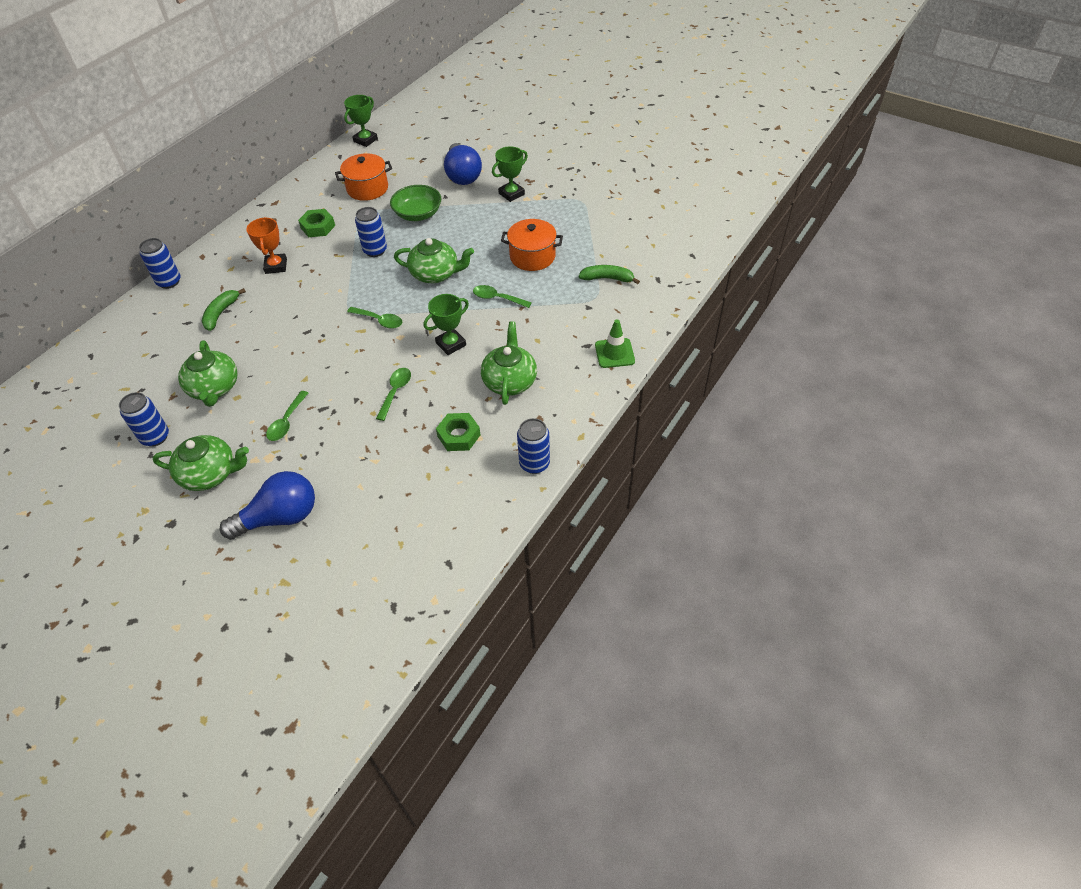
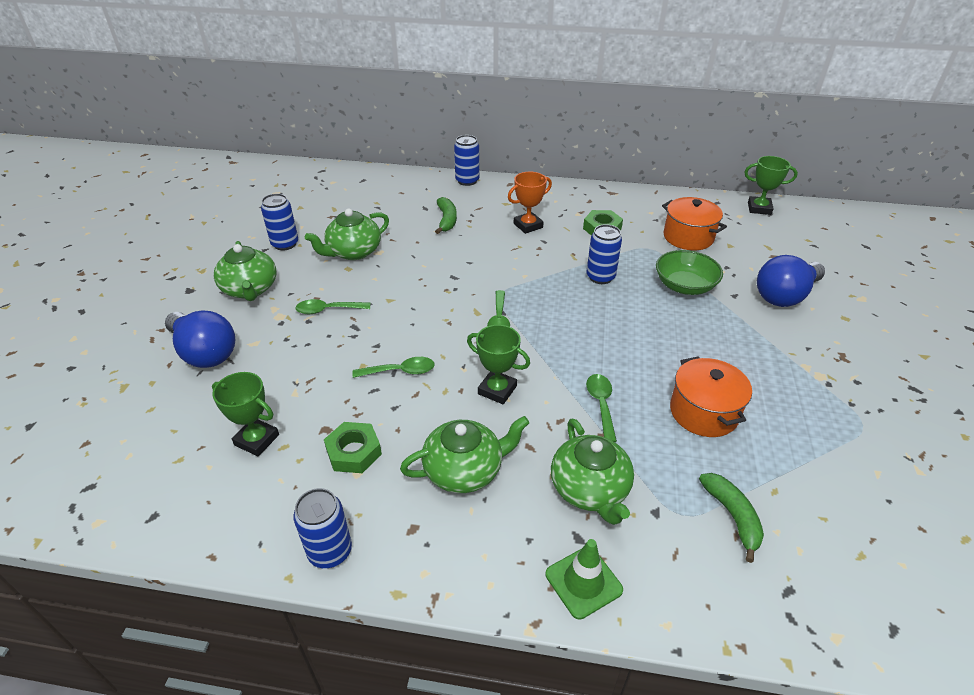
camera: 65 degrees right, 10 degrees down
green banana [202,288,246,331] -> green banana turned 90 degrees clockwise [435,197,457,234]
green teapot [394,238,474,283] -> green teapot moved to [551,419,634,525]
green trophy [492,146,528,202] -> green trophy moved to [212,372,279,456]

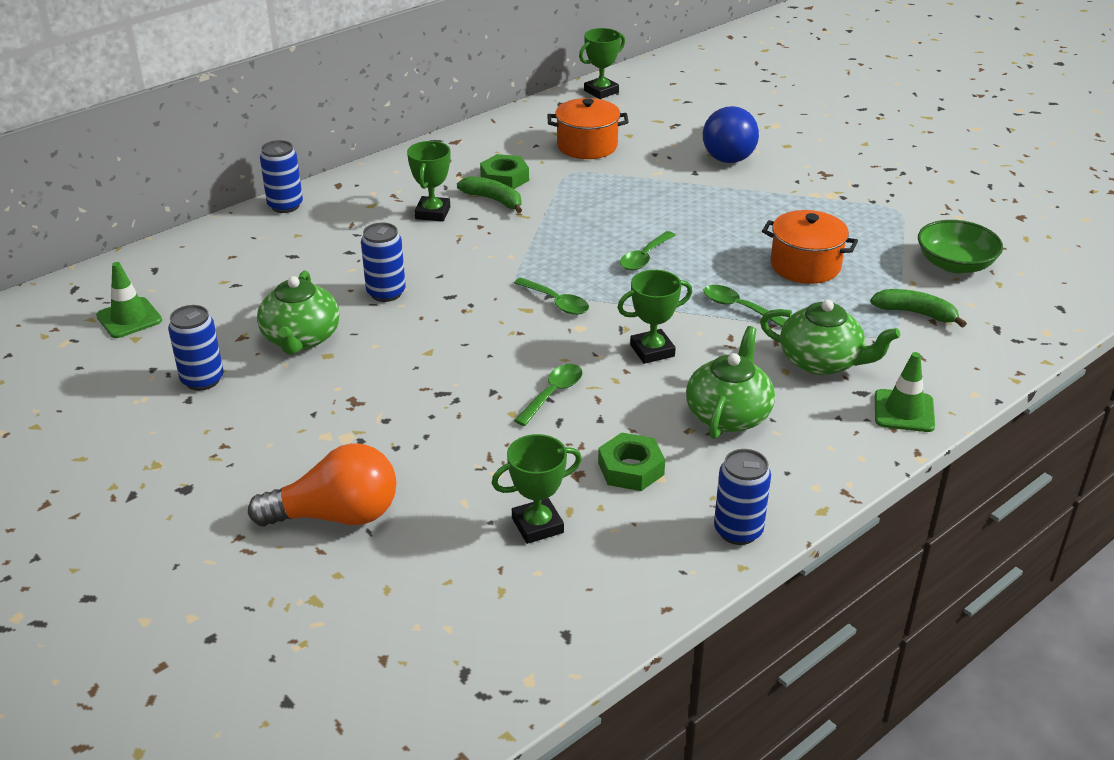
camera: 50 degrees left, 5 degrees down
blue light bulb [165,311,235,368] -> orange light bulb [248,443,396,527]
green teapot [214,241,277,301] -> none
green spoon [295,299,370,314] -> green spoon moved to [620,231,675,270]
green banana [435,197,457,234] -> green banana moved to [457,176,522,213]
orange trophy [508,172,552,234] -> green trophy [407,141,450,222]
blue can [587,224,622,284] -> blue can moved to [361,222,406,302]
green bowl [656,250,723,295] -> green bowl moved to [918,220,1003,273]
none -> green traffic cone [96,262,162,338]

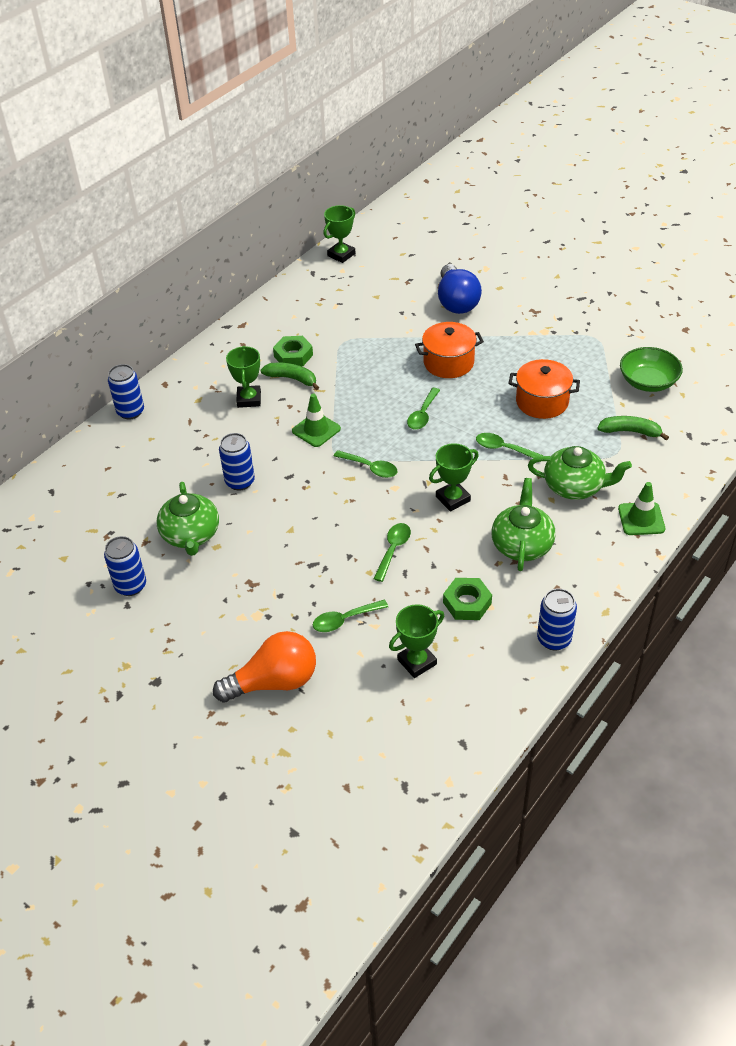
camera: 10 degrees left, 10 degrees up
green traffic cone [96,262,162,338] -> green traffic cone moved to [292,394,341,447]
orange pot [547,98,629,159] -> orange pot moved to [415,322,484,378]
none -> green spoon [313,600,388,632]

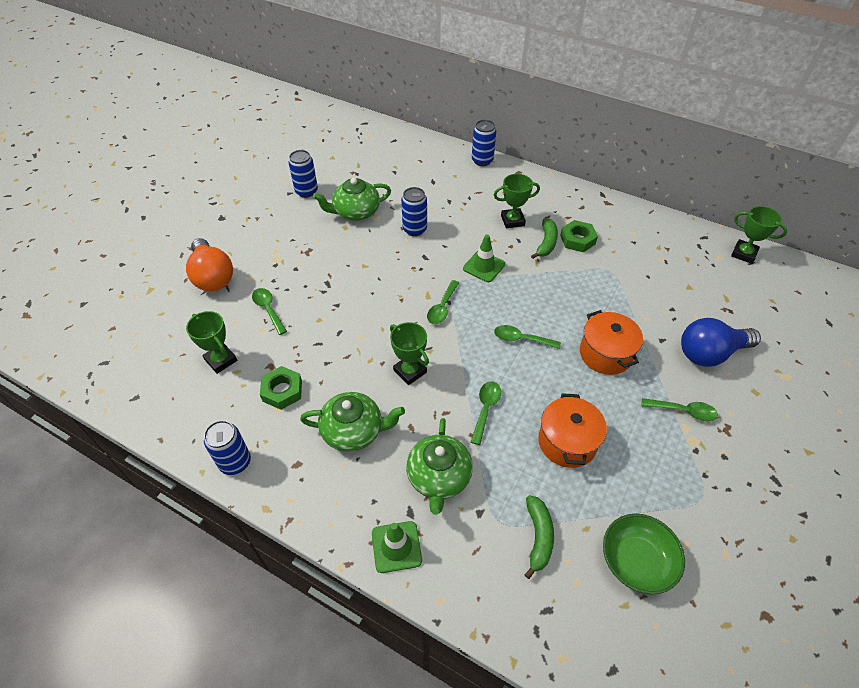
camera: 80 degrees right, 5 degrees up
green spoon [373,523,411,582] -> green spoon moved to [642,398,718,421]

